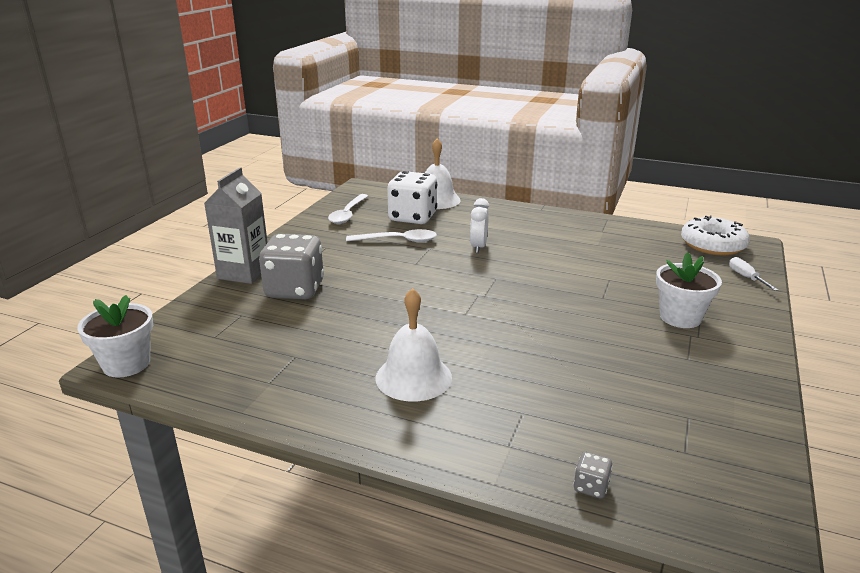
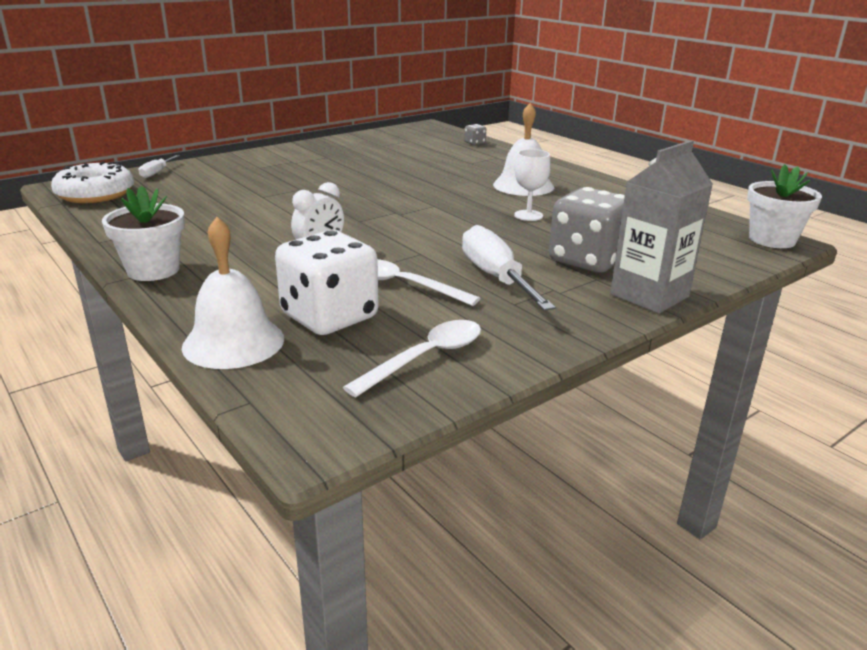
camera: 150 degrees left, 0 degrees up
white flower pot [656,252,722,328] -> white flower pot moved to [102,185,185,281]
none -> white screwdriver [462,225,556,311]
none -> white goblet [514,149,551,221]

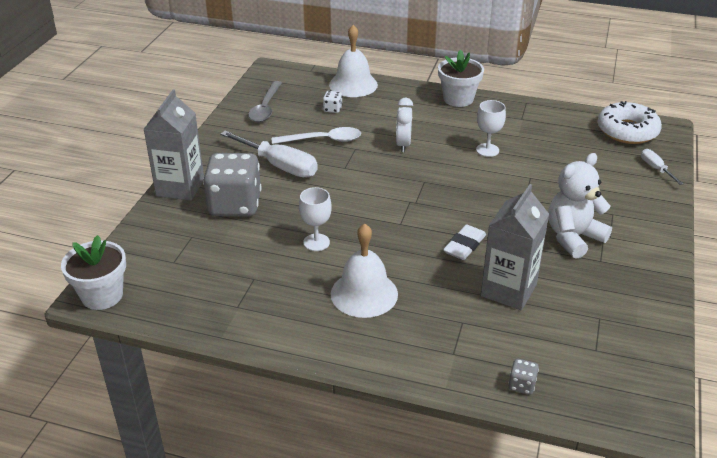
camera: 145 degrees right, 10 degrees up
white dice [275,230,378,335] -> white dice [323,91,342,113], size x0.40
white spoon [343,320,481,397] -> grey spoon [248,81,282,122]
none -> white eraser [443,225,486,260]
none -> white goblet [476,100,506,157]
none -> grey carton [481,184,549,310]
none -> white teddy bear [549,153,612,259]

